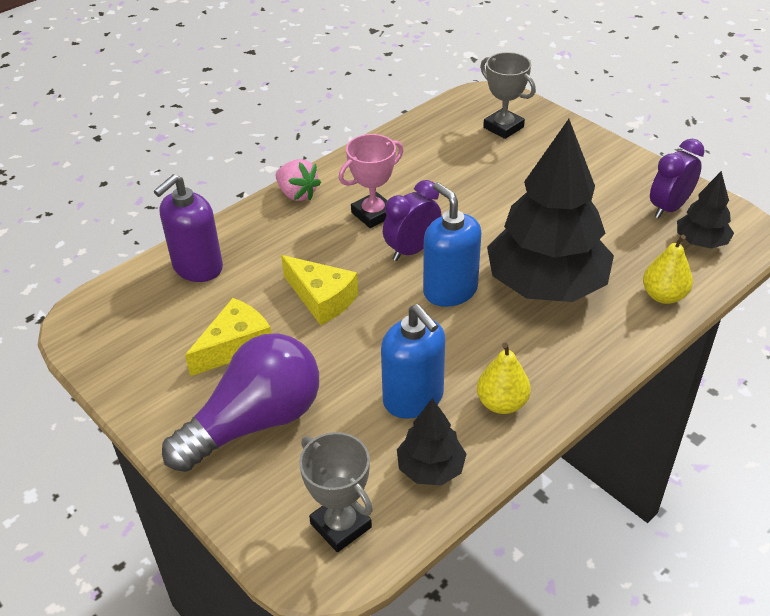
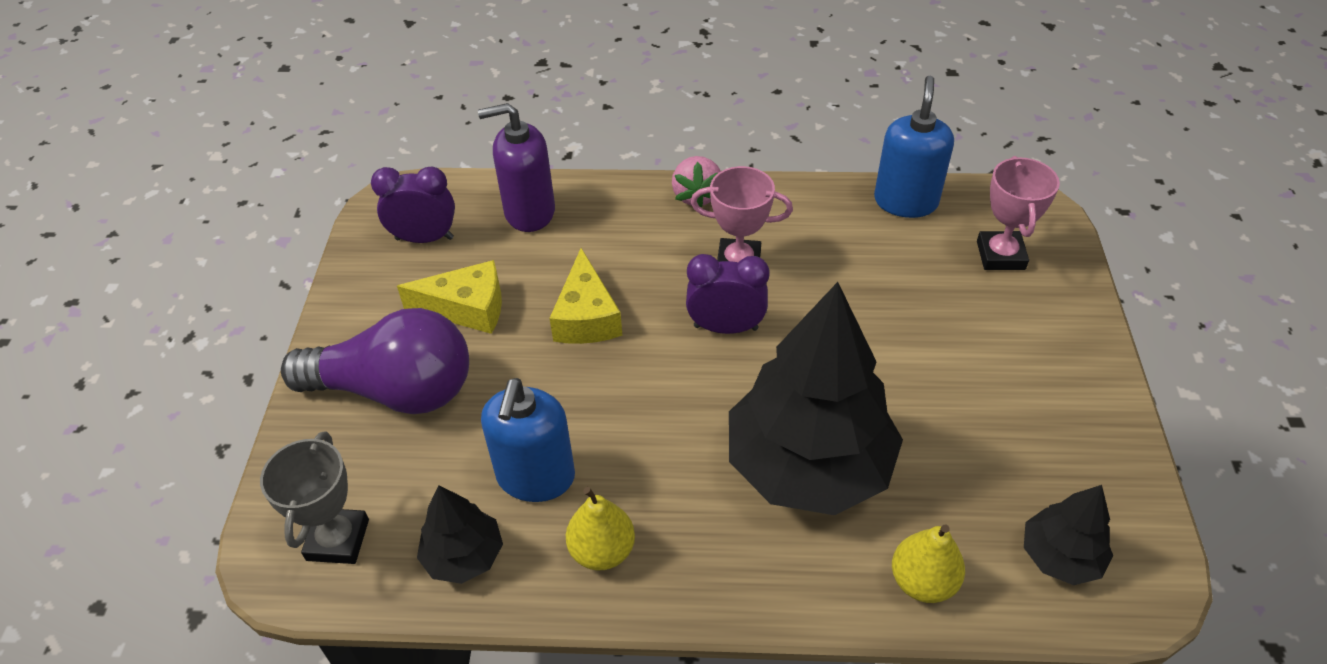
camera: 45 degrees right, 5 degrees up
blue soap dispenser [423,182,481,307] -> blue soap dispenser moved to [874,76,954,218]
grey trophy [480,52,536,139] -> pink trophy [977,156,1060,270]
purple clock [650,139,705,218] -> purple clock moved to [371,167,455,243]

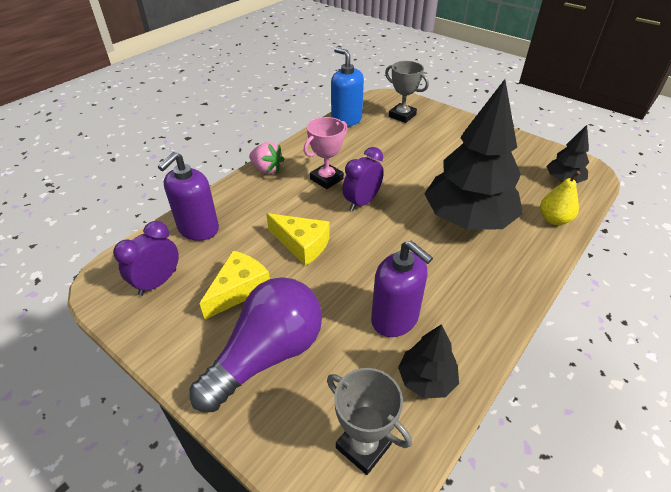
camera: 55 degrees left, 5 degrees down
blue soap dispenser [481,378,575,502] -> purple soap dispenser [371,240,433,337]
yellow pear [566,487,635,570] -> none
pink trophy [977,156,1060,270] -> grey trophy [385,61,429,123]

